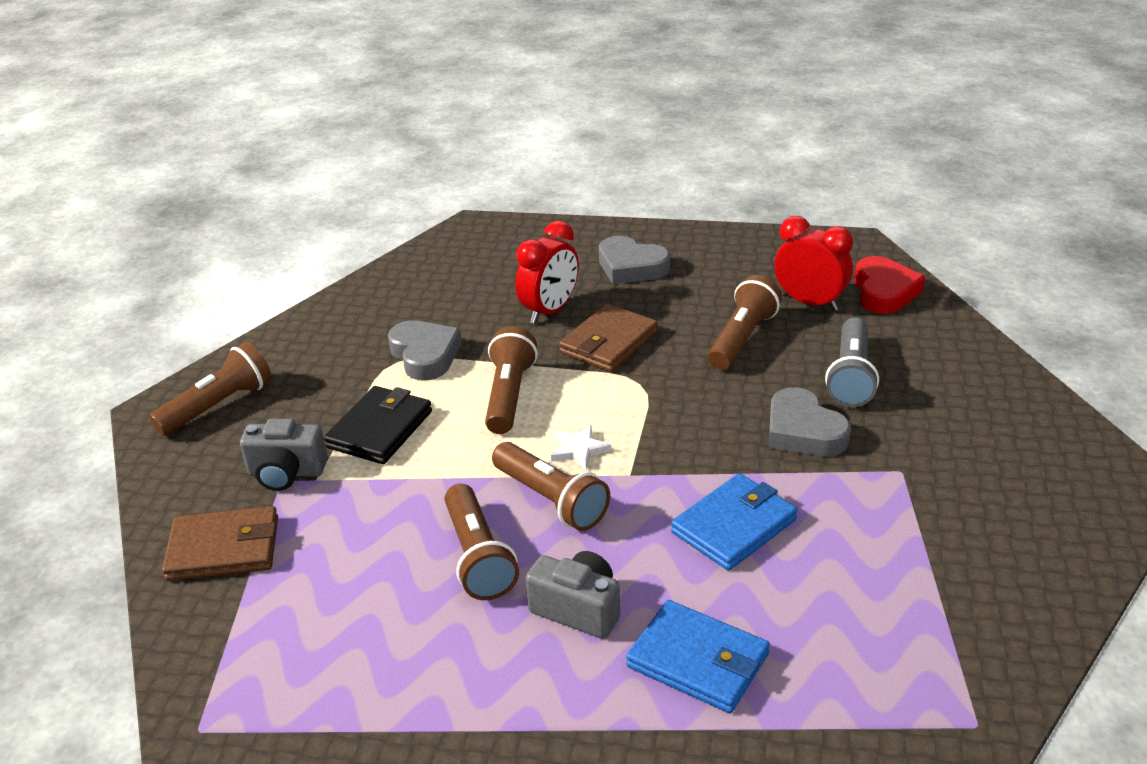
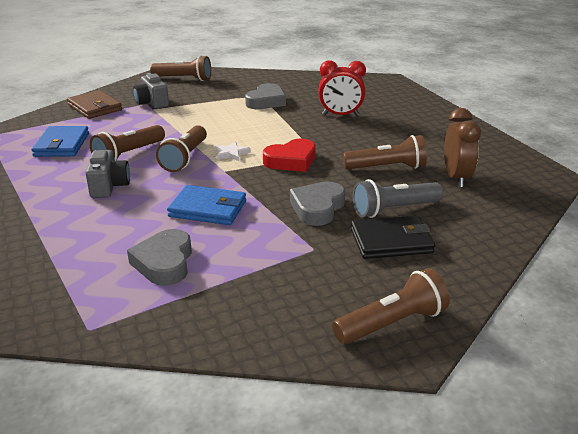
camera: 55 degrees right, 5 degrees down
black wallet [324,386,432,464] -> black wallet moved to [351,216,435,259]
brown flashlight [485,326,538,434] -> brown flashlight moved to [332,268,450,344]
brown wallet [559,304,658,372] -> none
grey heart [599,236,670,284] -> grey heart moved to [127,229,192,286]
blue wallet [626,600,770,713] -> blue wallet moved to [31,126,89,157]
red clock [775,216,853,311] -> brown clock [444,108,481,187]
red heart [854,256,925,314] -> red heart moved to [263,139,316,172]

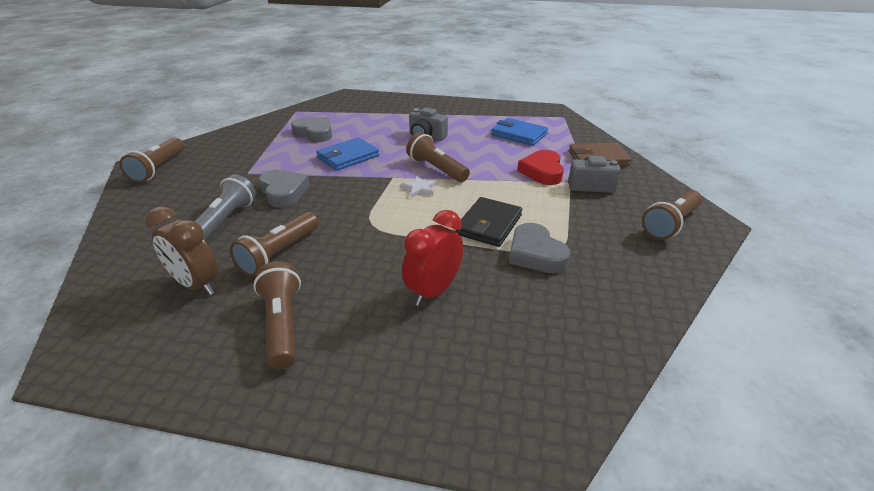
camera: 125 degrees right, 5 degrees up
brown flashlight [90,125,165,161] -> brown flashlight moved to [253,261,301,369]
red heart [263,139,316,172] -> red heart moved to [517,150,564,185]
black wallet [351,216,435,259] -> black wallet moved to [455,197,522,247]

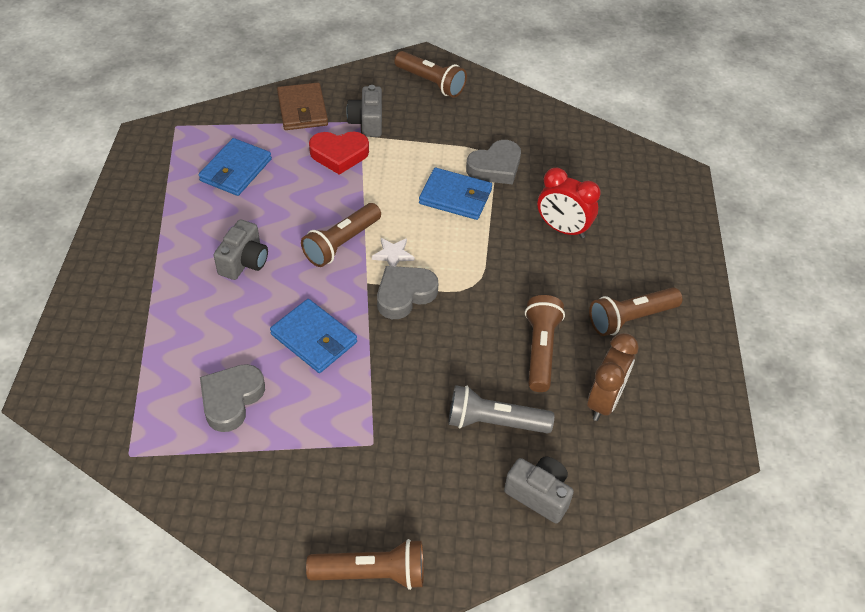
camera: 100 degrees left, 15 degrees up
brown flashlight [230,212,319,277] -> brown flashlight turned 105 degrees counterclockwise [525,295,565,392]
grey heart [258,170,310,208] -> grey heart moved to [377,266,439,319]
black wallet [455,197,522,247] -> blue wallet [419,168,492,220]
none -> grey camera [504,457,574,523]

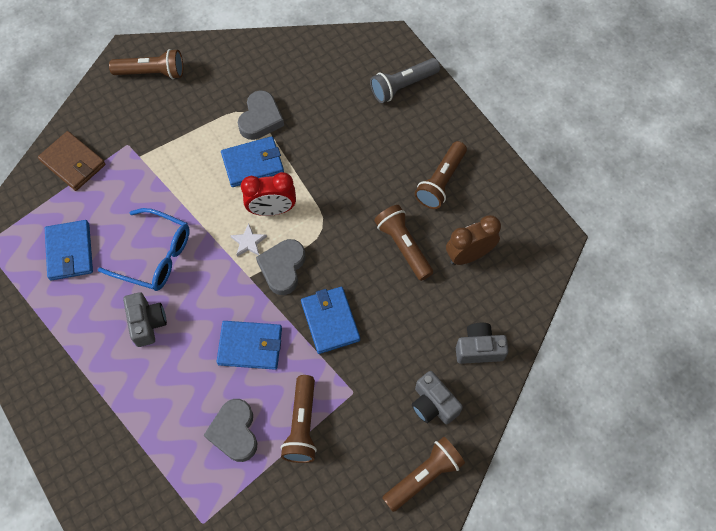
camera: 35 degrees left, 15 degrees up
brown flashlight [301,203,381,267] -> brown flashlight moved to [281,375,317,463]
red heart [309,131,369,175] -> none
grey camera [346,85,382,137] -> grey camera moved to [412,371,463,424]
grey flashlight [448,385,554,434] -> grey flashlight moved to [370,58,440,103]
red clock [537,168,601,238] -> red clock moved to [241,172,296,216]
brown clock [587,333,639,421] -> brown clock turned 105 degrees counterclockwise [446,215,501,265]
none -> blue glasses [98,208,190,291]
none -> blue wallet [301,287,360,354]

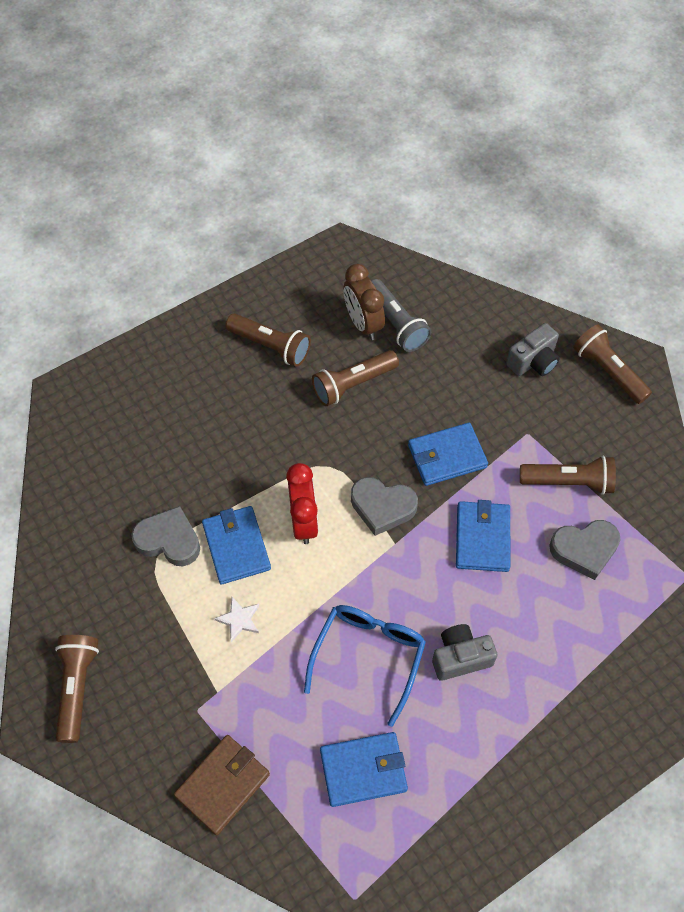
camera: 90 degrees left, 5 degrees down
white star [230,224,267,257] -> white star moved to [214,597,259,642]
grey flashlight [370,58,440,103] -> grey flashlight moved to [371,279,431,352]
grey camera [456,323,509,364] -> none

